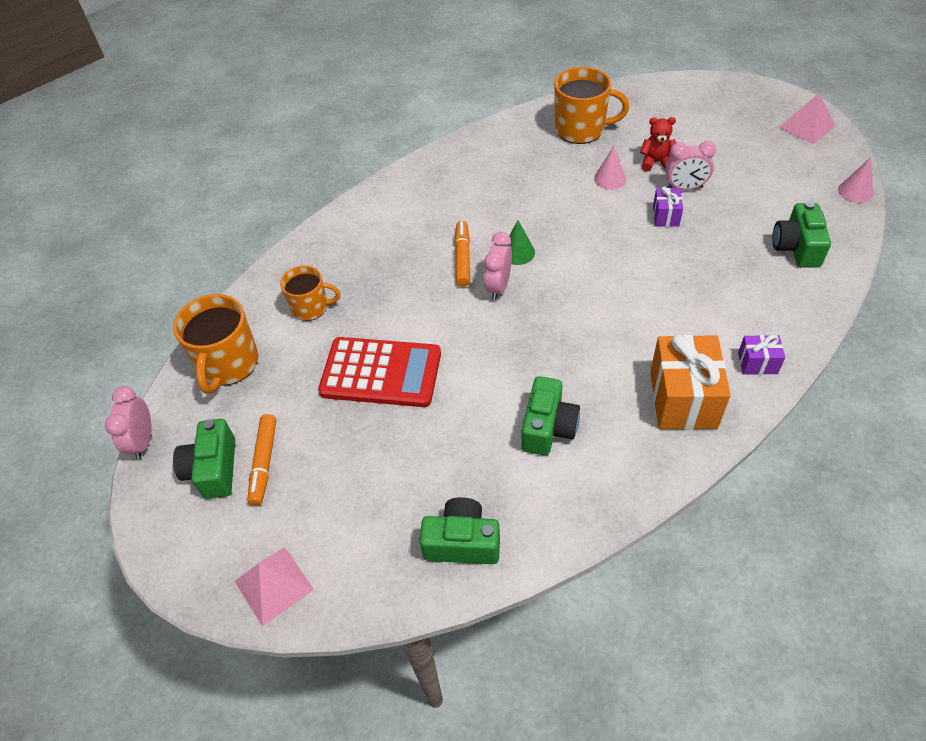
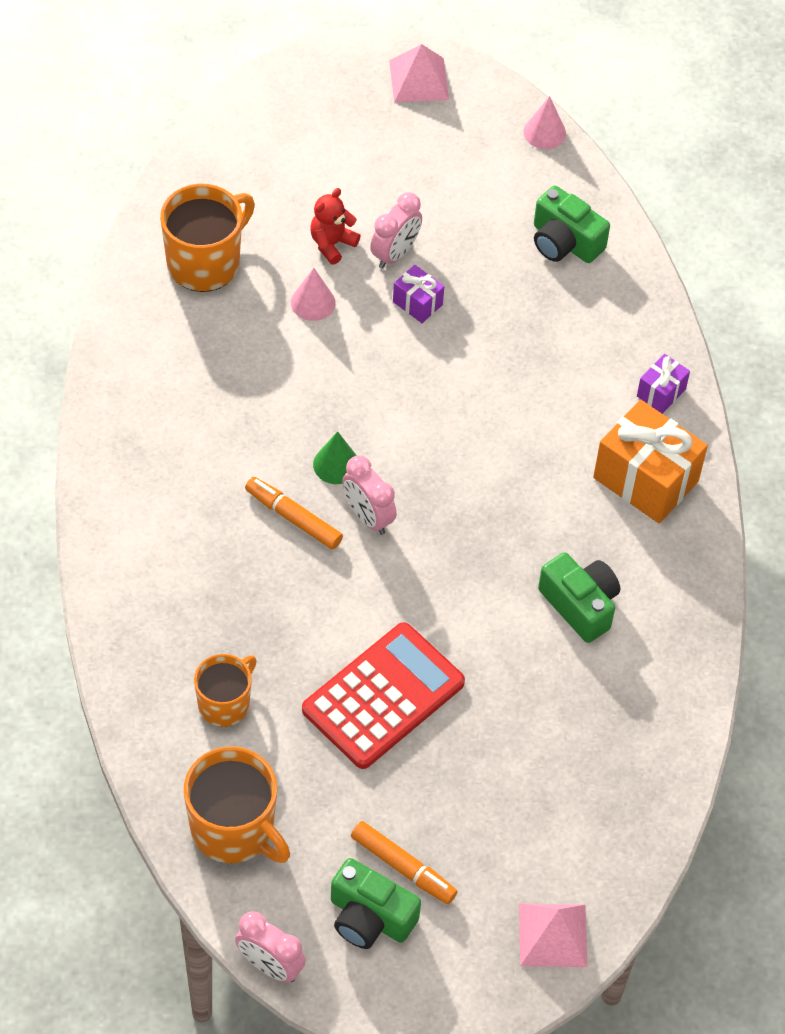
camera: 60 degrees left, 5 degrees up
green camera [419,497,500,564] -> none

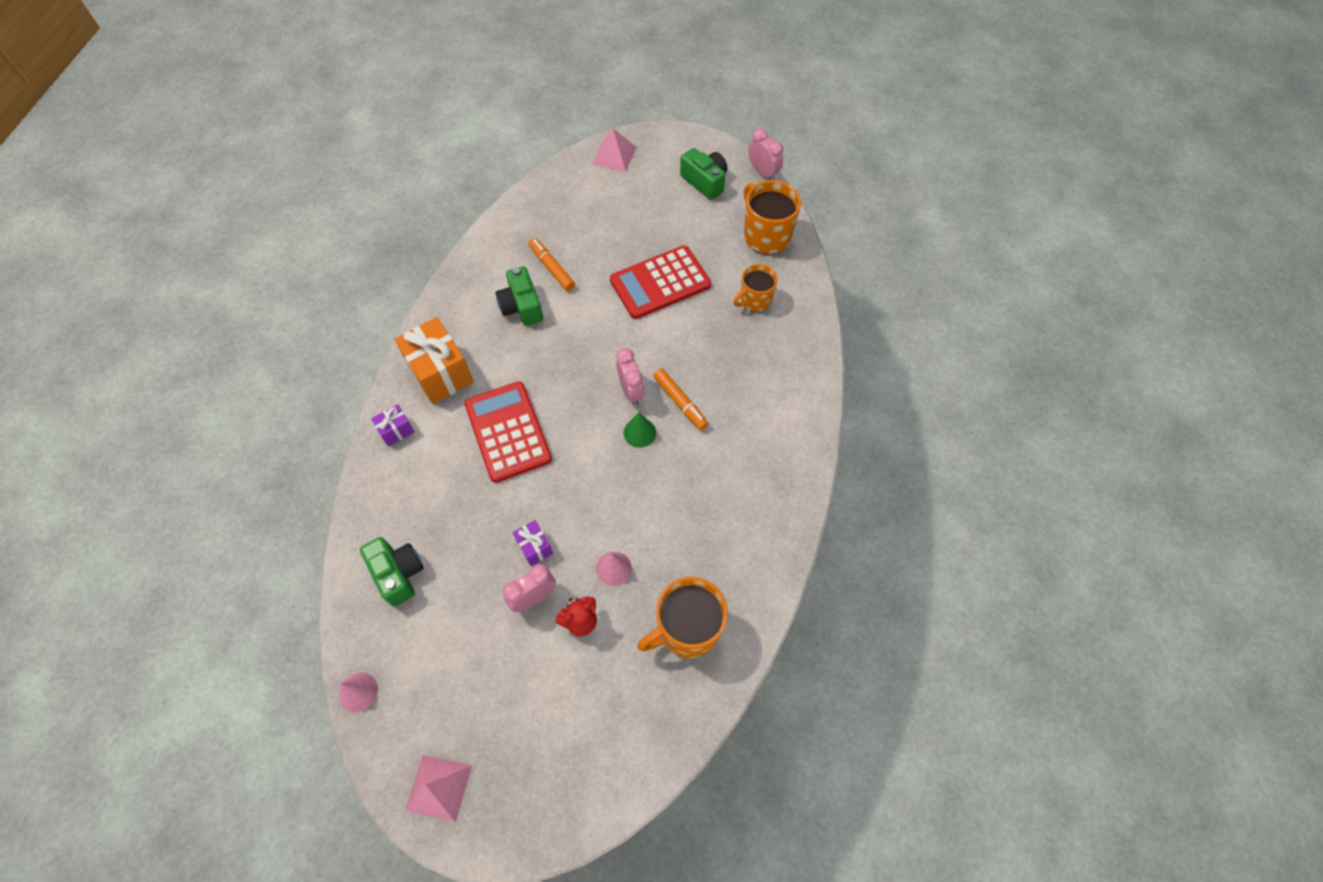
camera: 160 degrees left, 5 degrees up
orange marker [351,821,457,904] -> orange marker moved to [529,238,575,291]
none -> red calculator [464,381,552,483]

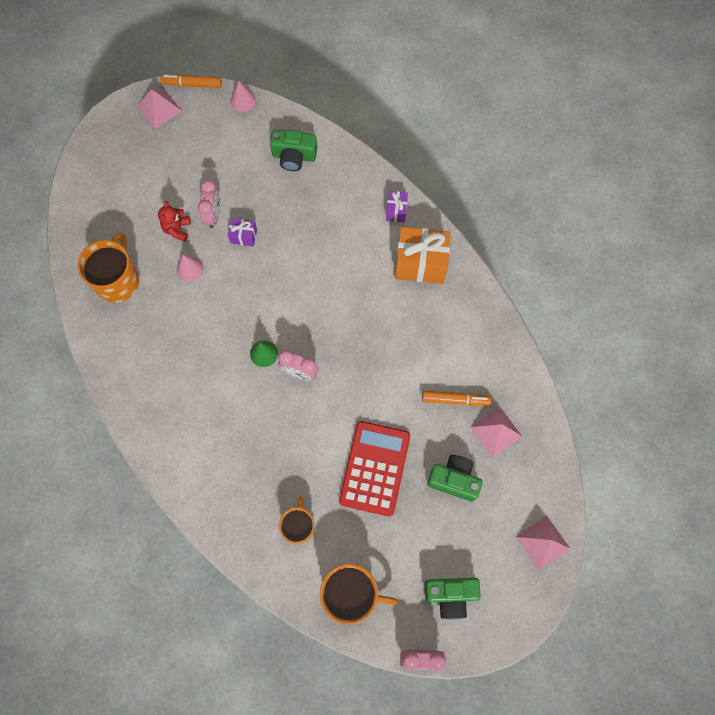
camera: 130 degrees right, 10 degrees up
red calculator [464,381,552,483] -> none
green camera [495,266,543,326] -> green camera moved to [427,455,483,502]
orange marker [653,368,708,430] -> orange marker moved to [160,75,222,88]
none -> pink pyramid [470,407,523,457]

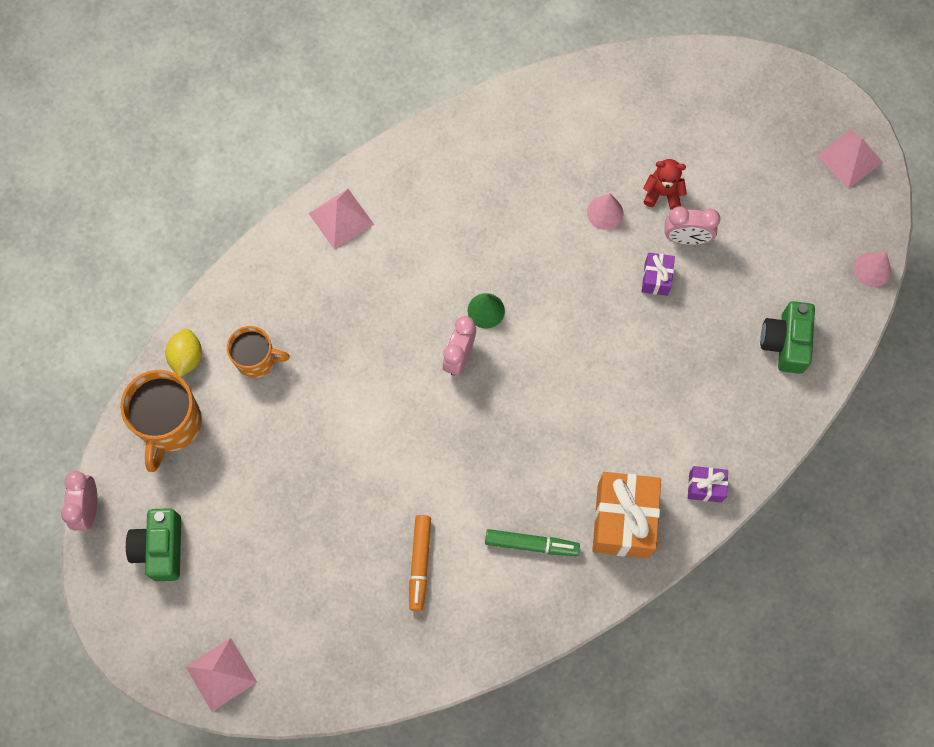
camera: 90 degrees right, 0 degrees up
orange mug [77,232,139,303] -> none
orange marker [160,75,222,88] -> none
red calculator [339,421,410,517] -> none
green camera [427,455,483,502] -> none
pink pyramid [470,407,523,457] -> pink pyramid moved to [308,189,374,250]
none -> yellow lemon [165,329,202,377]
none -> green marker [485,529,580,556]

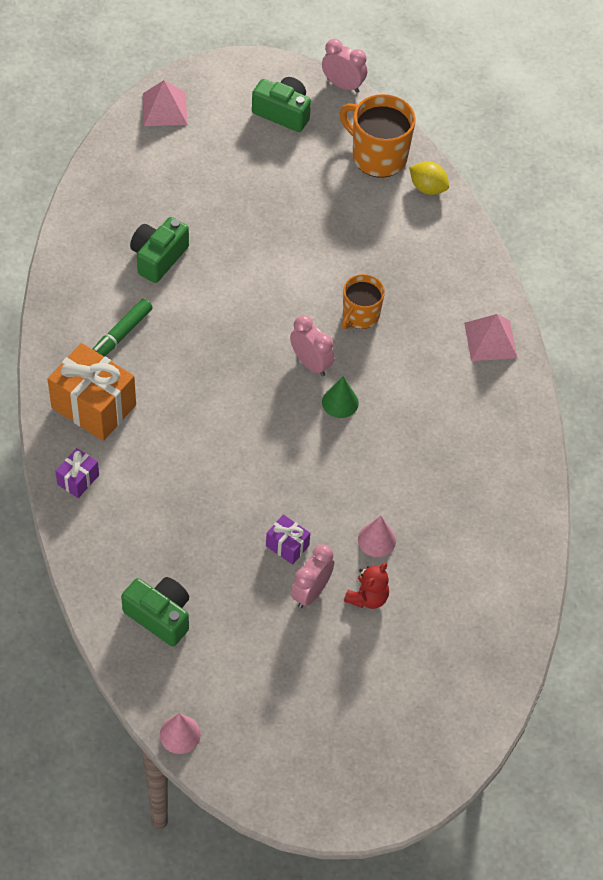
camera: 115 degrees right, 15 degrees down
orange mug [227,326,290,378] -> orange mug moved to [342,274,385,329]
orange marker [409,515,431,611] -> green camera [130,217,189,283]
pink pyramid [816,129,883,189] -> none

